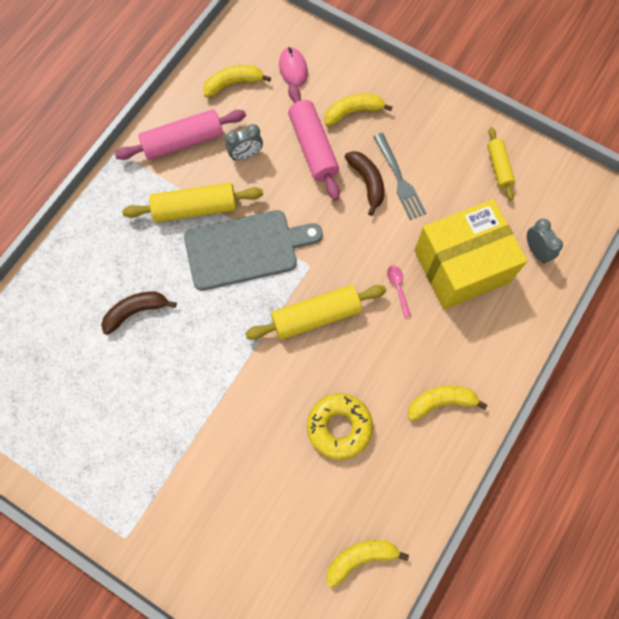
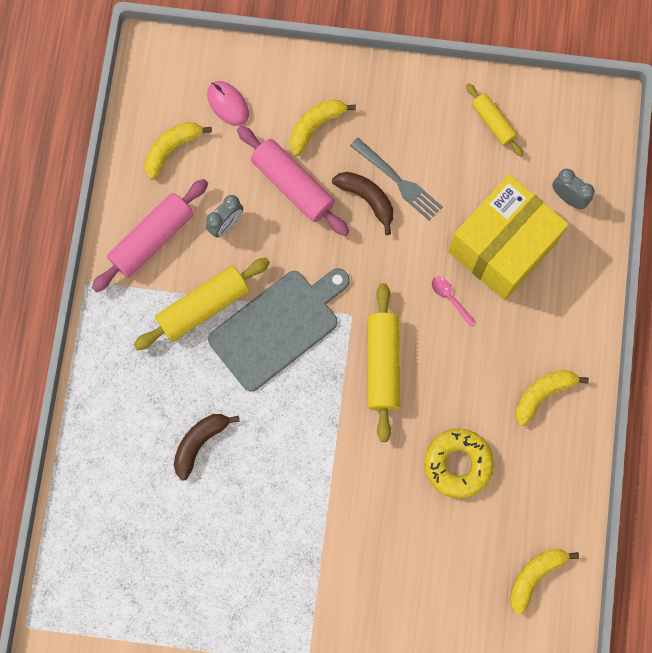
camera: 25 degrees left, 5 degrees up
yellow rolling pin [245,285,386,340] -> yellow rolling pin turned 45 degrees counterclockwise [367,283,400,442]

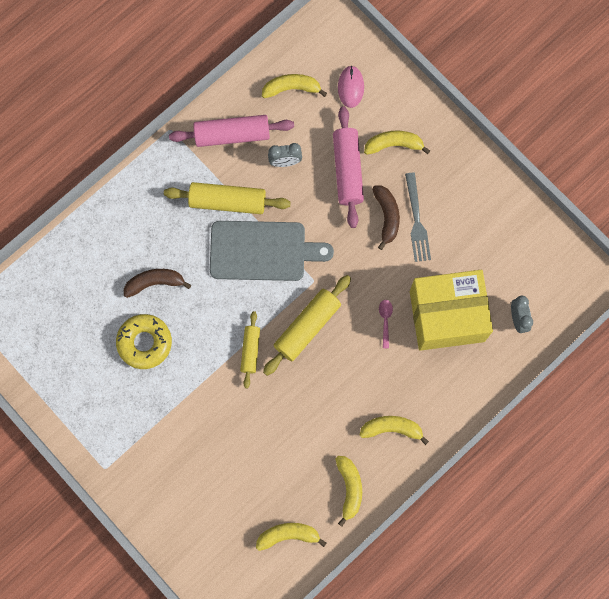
camera: 40 degrees right, 0 degrees up
yellow donut [424,428,494,498] -> yellow donut moved to [116,314,172,369]
yellow rolling pin [466,83,523,157] -> yellow rolling pin moved to [240,311,260,388]
none -> yellow banana [336,456,362,526]

